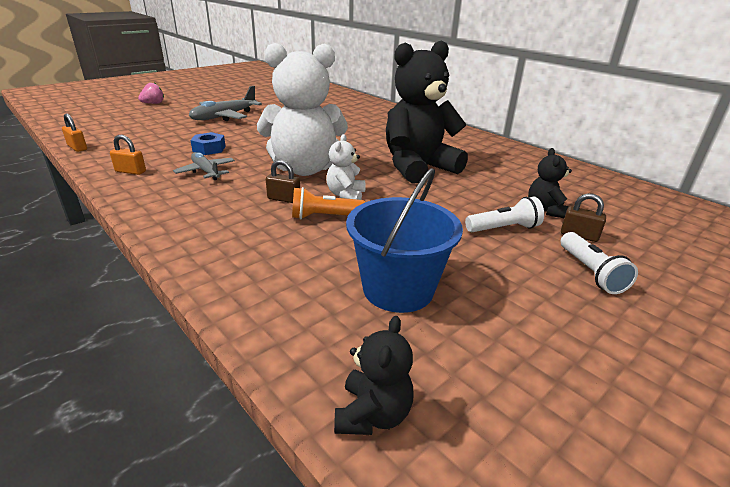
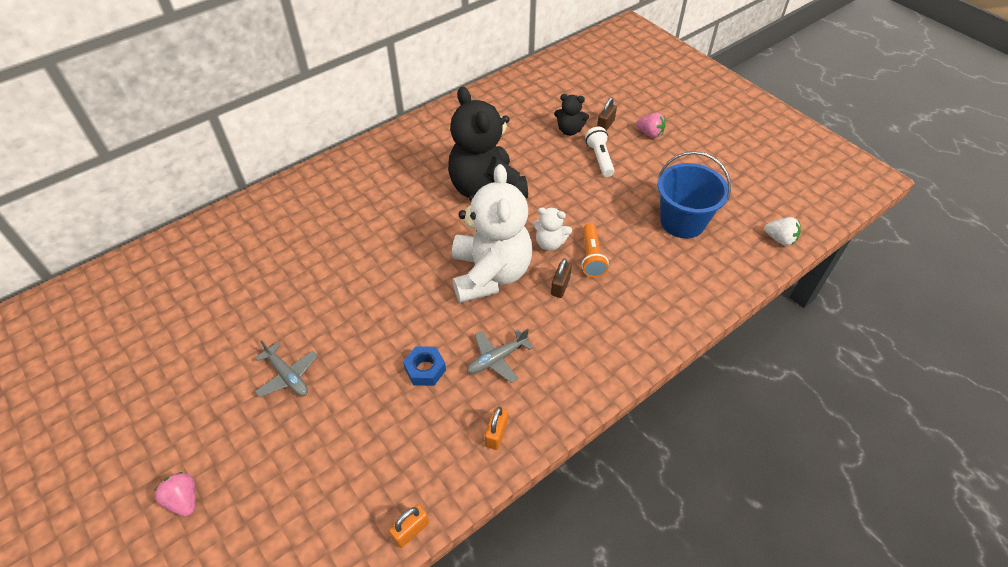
camera: 85 degrees left, 20 degrees up
grey plane [189,86,262,121] -> grey plane [255,340,318,398], size x0.63
black teddy bear [334,316,414,435] -> white strawberry [765,217,801,246]
white flashlight [561,232,638,294] -> pink strawberry [636,112,665,138]

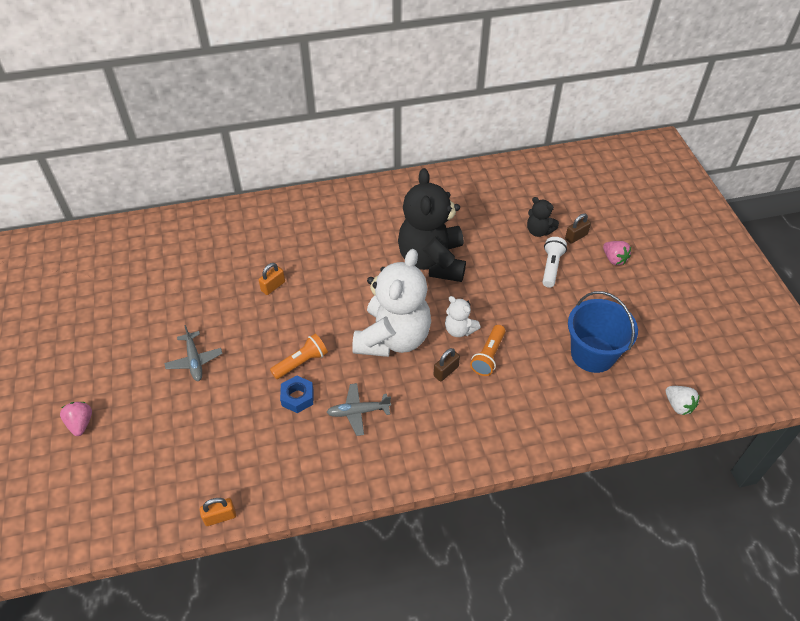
camera: 25 degrees right, 0 degrees up
orange padlock [485,406,508,450] -> orange padlock moved to [259,263,285,295]
none -> orange flashlight [270,334,328,379]

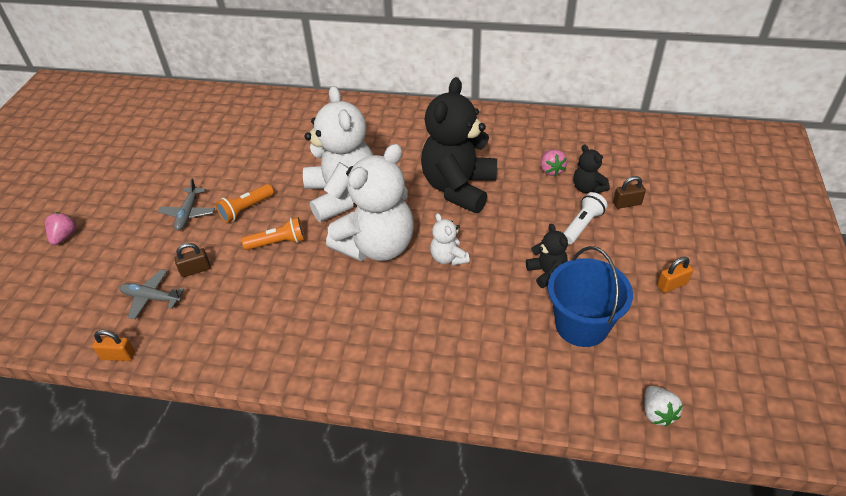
camera: 25 degrees right, 5 degrees down
orange padlock [259,263,285,295] -> orange padlock moved to [657,257,693,293]
blue nut [280,376,313,413] -> none
grey plane [326,383,391,436] -> grey plane moved to [119,269,184,319]
brown padlock [433,348,460,381] -> brown padlock moved to [174,243,211,277]
orange flashlight [470,325,506,376] -> orange flashlight moved to [216,184,274,223]
pink strawberry [603,241,631,265] -> pink strawberry moved to [541,150,567,176]
none -> white teddy bear [303,86,373,222]
none -> black teddy bear [526,224,568,288]

